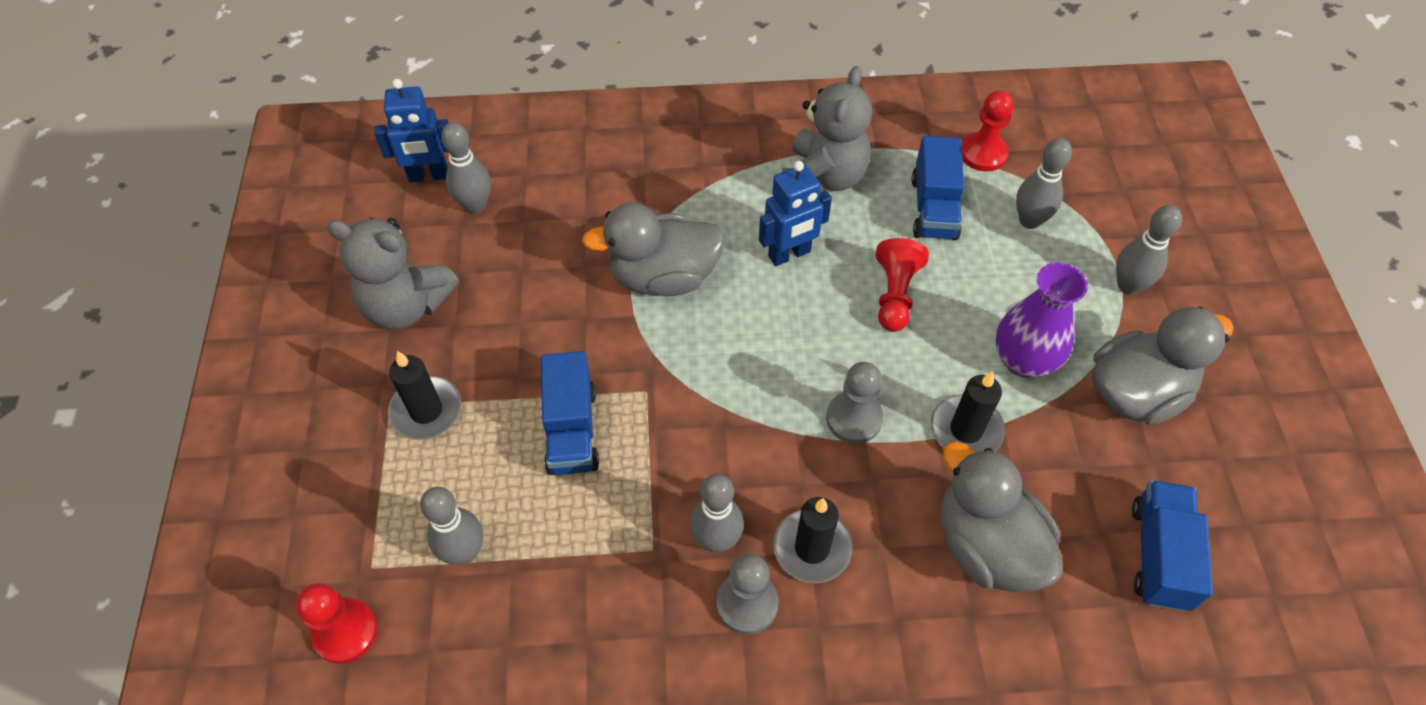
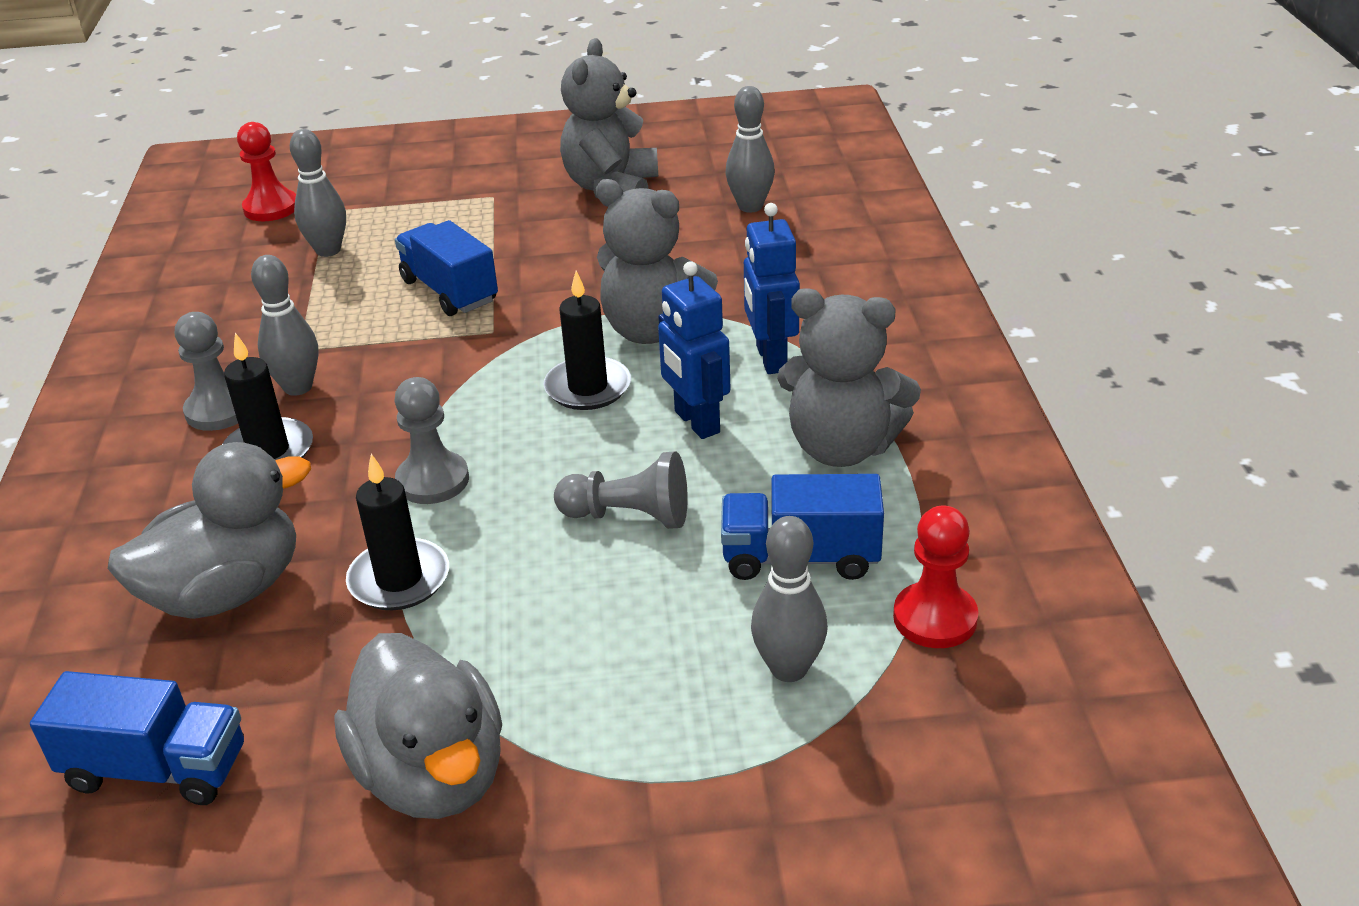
camera: 90 degrees right, 20 degrees down
blue robot [374,79,449,183] -> blue robot moved to [744,203,800,374]
black candle [388,351,462,440] -> black candle moved to [544,271,631,410]
blue truck [541,351,599,475] -> blue truck turned 60 degrees clockwise [395,220,498,316]
grey duck [582,203,725,296] -> grey teddy bear [596,179,718,344]
red pawn [876,238,929,332] -> grey pawn [554,452,688,529]
purple vase [996,262,1088,378] -> none
grey bowling pin [1116,205,1182,294] -> none

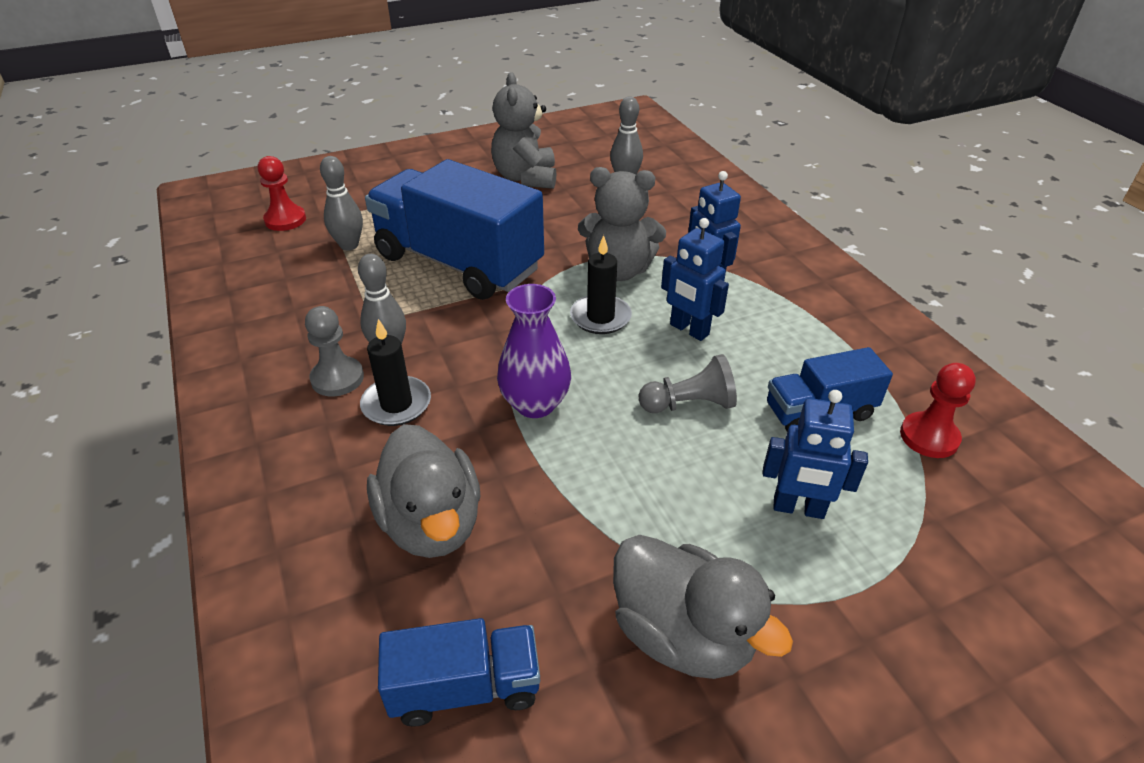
camera: 20 degrees left, 5 degrees up
grey duck [108,442,311,619] -> grey duck turned 120 degrees clockwise [367,424,480,558]
black candle [346,454,449,610] -> none
grey pawn [394,377,469,504] -> purple vase [497,284,571,418]
blue truck [395,220,498,316] -> blue truck [365,159,544,300], size x1.98
grey bowling pin [751,516,828,682] -> none
grey teddy bear [777,288,921,467] -> none
none -> blue robot [763,390,868,519]

